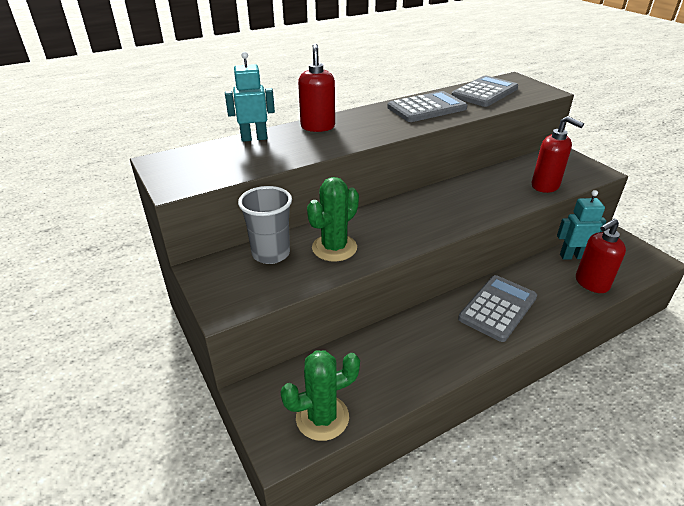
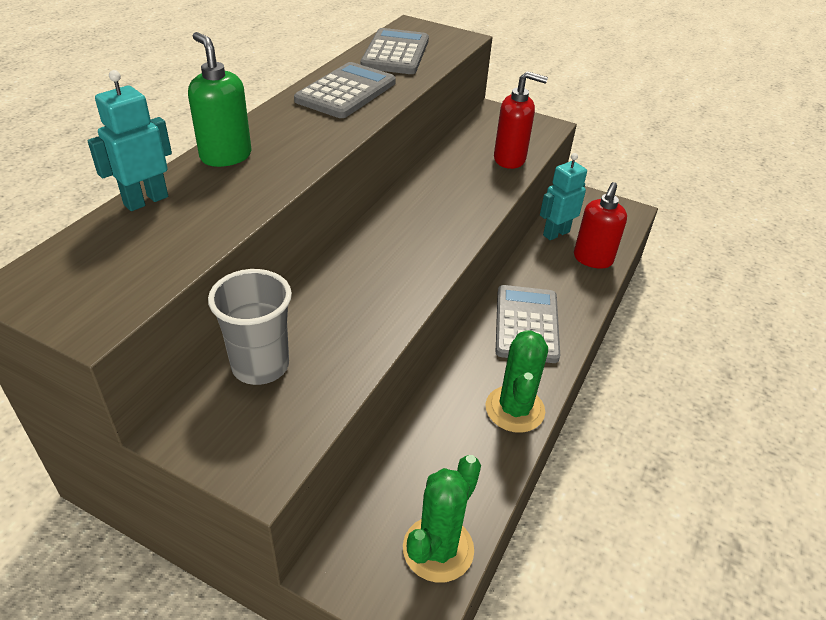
camera: 35 degrees left, 5 degrees up
red soap dispenser [298,44,335,132] -> green soap dispenser [188,32,252,167]
green cactus [307,177,359,261] -> green cactus moved to [485,330,548,433]

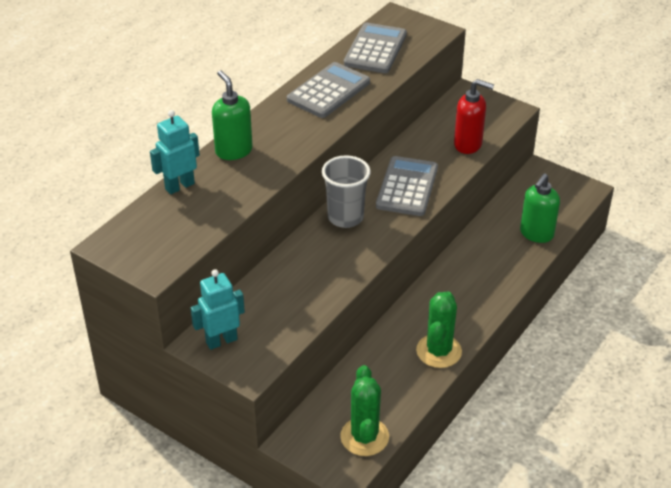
camera: 10 degrees right, 0 degrees up
grey cup [208,269,292,385] -> grey cup moved to [322,155,371,228]
green cactus [403,455,481,583] -> green cactus turned 45 degrees counterclockwise [340,365,389,456]
grey calculator [496,285,560,363] -> grey calculator moved to [376,156,438,216]
turquoise robot [540,153,587,240] -> turquoise robot moved to [191,269,245,350]
red soap dispenser [574,182,627,269] -> green soap dispenser [520,174,560,243]

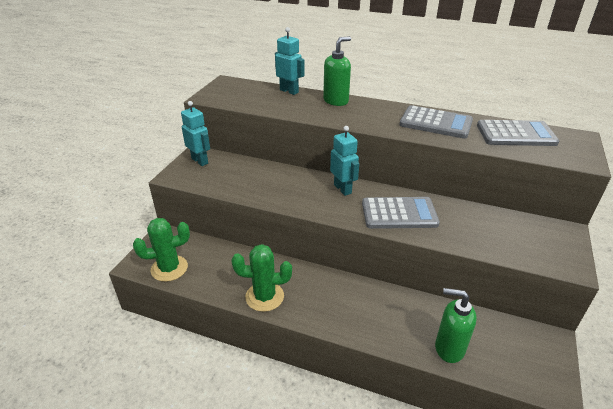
camera: 75 degrees right, 5 degrees down
grey cup [322,155,371,228] -> turquoise robot [330,126,359,196]
red soap dispenser [454,79,494,154] -> none

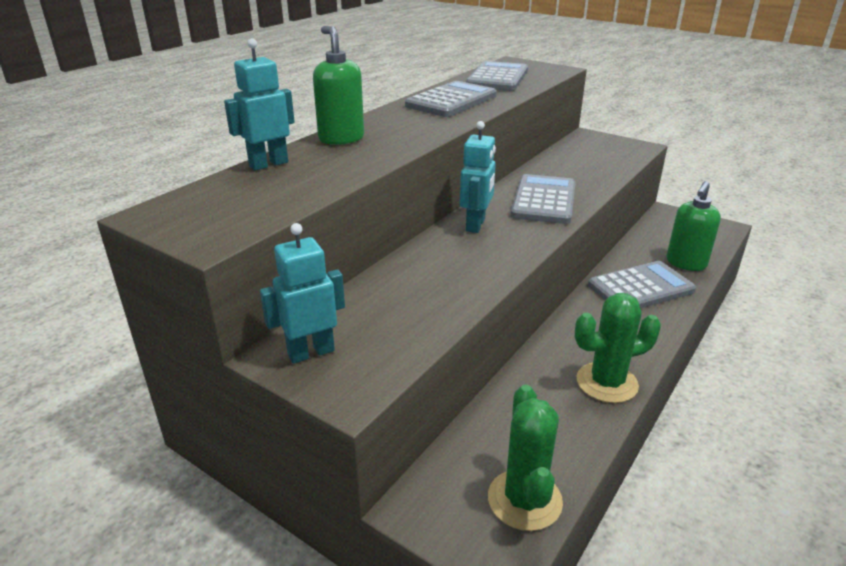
camera: 75 degrees left, 5 degrees down
green cactus [231,244,292,312] -> green cactus turned 60 degrees clockwise [575,293,661,403]
turquoise robot [330,126,359,196] -> turquoise robot turned 120 degrees clockwise [460,121,496,233]
none -> grey calculator [588,261,696,309]

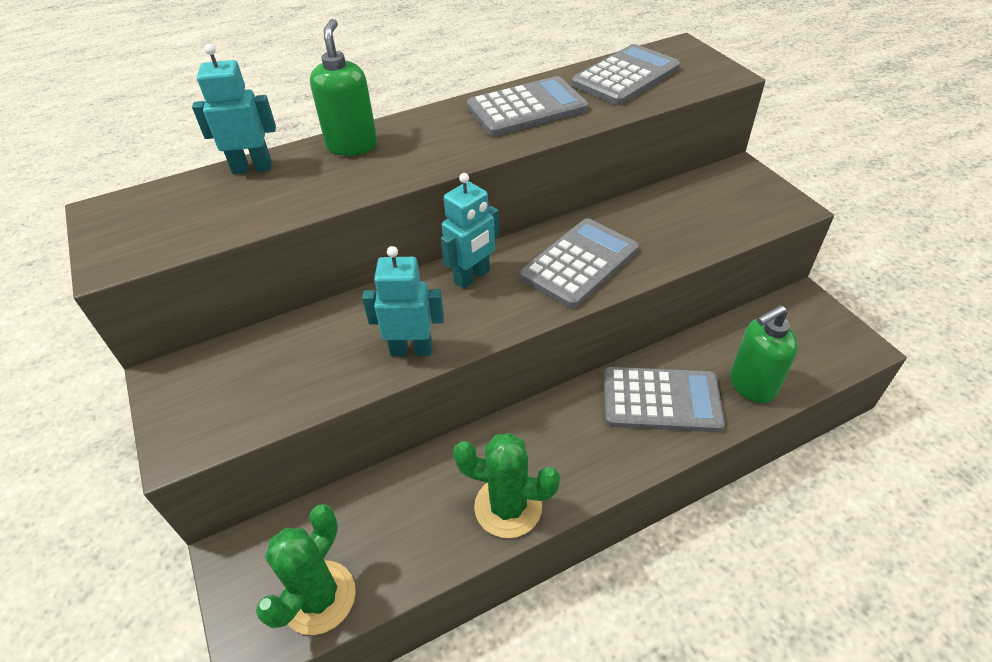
camera: 30 degrees right, 15 degrees up
turquoise robot [260,223,345,364] -> turquoise robot moved to [362,246,444,356]

